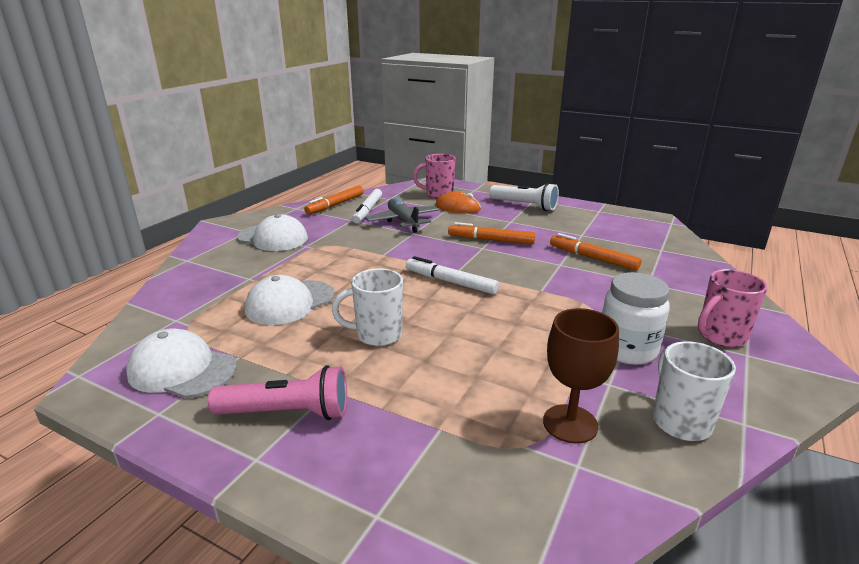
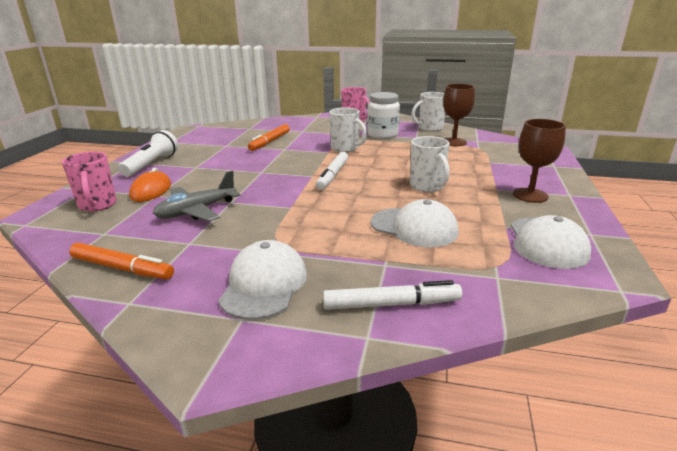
camera: 105 degrees left, 0 degrees up
pink flashlight [208,365,347,420] -> brown goblet [513,119,566,203]
white marker [352,189,382,223] -> white marker moved to [323,280,462,310]
orange marker [448,222,535,244] -> none
none -> white mug [329,107,367,152]

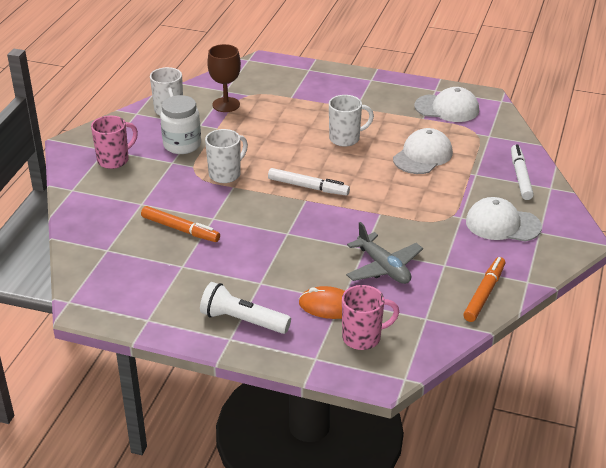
camera: 85 degrees left, 10 degrees up
brown goblet [513,119,566,203] -> none

